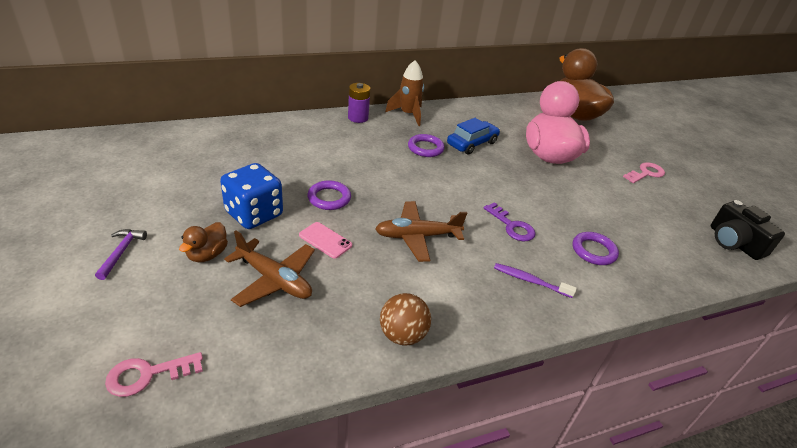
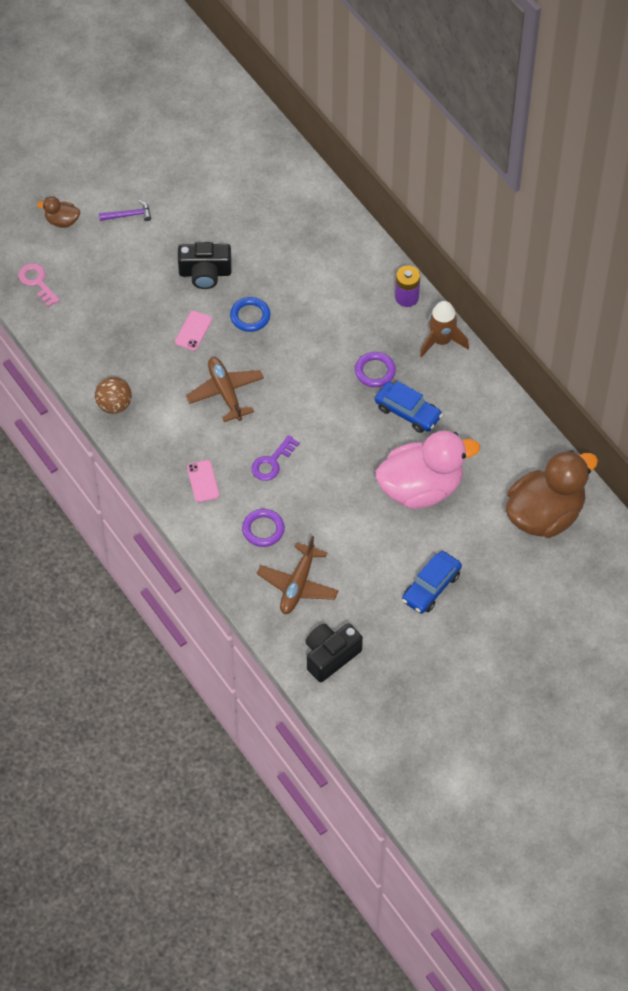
camera: 80 degrees right, 20 degrees up
brown duck [179,222,228,262] -> brown duck moved to [37,196,80,228]
blue dice [220,163,283,229] -> black camera [178,242,232,289]
brown plane [224,230,315,307] -> brown plane moved to [257,536,339,614]
purple ring [307,180,351,210] -> blue ring [230,297,271,332]
purple toothbrush [494,263,577,298] -> pink phone [187,460,219,502]
pink key [623,162,665,183] -> blue car [402,551,462,614]

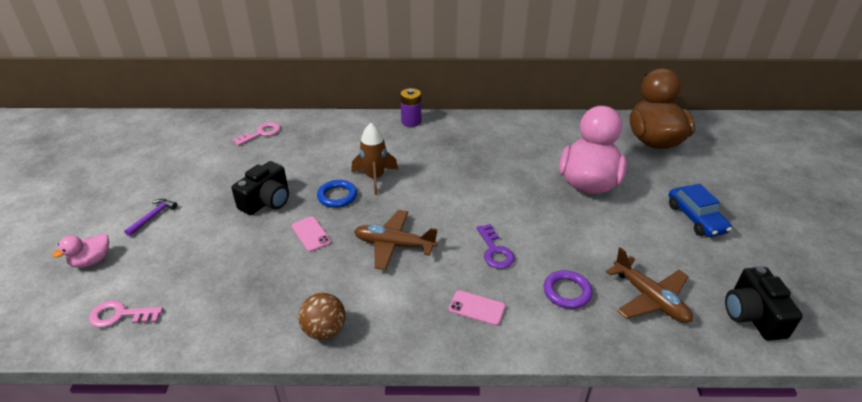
camera: 55 degrees left, 20 degrees down
brown duck [37,196,80,228] -> pink duck [52,234,109,268]
purple ring [355,352,396,387] -> none
blue car [375,381,443,433] -> none
brown rocket [420,301,469,358] -> brown rocket moved to [351,123,398,195]
none -> pink key [232,122,280,146]

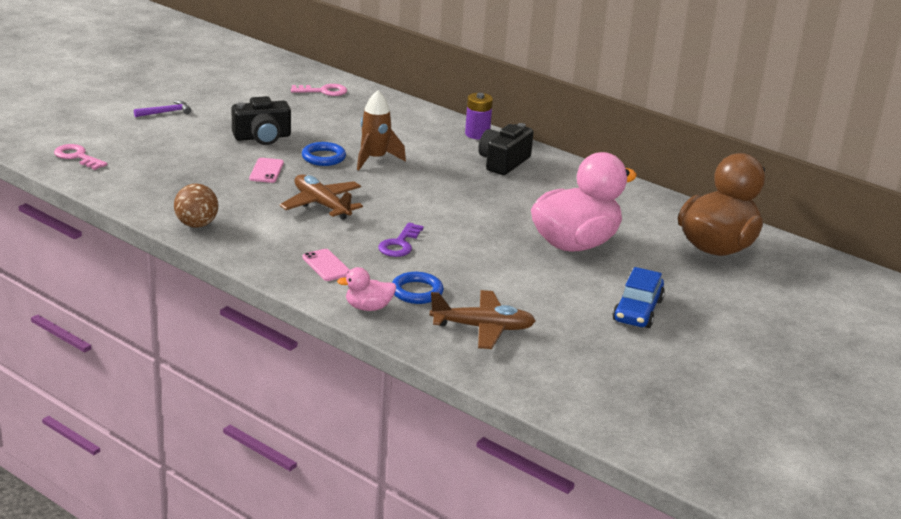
camera: 35 degrees right, 10 degrees down
pink duck [52,234,109,268] -> pink duck moved to [337,267,397,311]
purple ring [544,270,592,309] -> blue ring [392,272,444,304]
brown plane [606,247,693,323] -> brown plane turned 90 degrees counterclockwise [430,290,536,349]
black camera [725,266,803,341] -> black camera moved to [478,123,534,175]

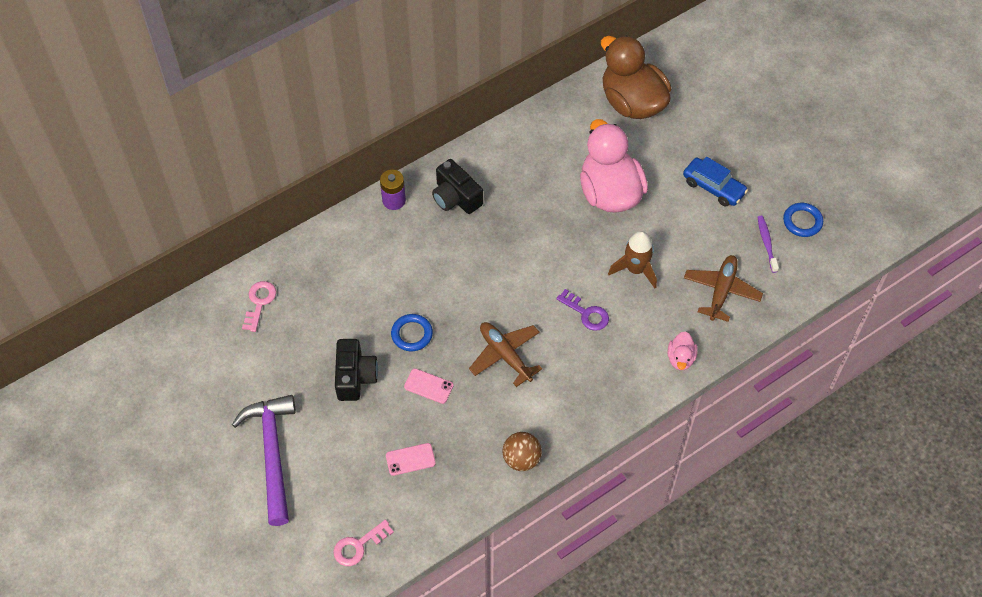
camera: 70 degrees left, 30 degrees up
purple hammer [134,101,191,117] -> purple hammer [232,395,296,526], size x2.35
brown plane [280,174,363,220] -> brown plane turned 75 degrees clockwise [469,322,542,387]
pink phone [302,249,350,281] -> pink phone moved to [386,443,436,476]
brown rocket [357,90,406,170] -> brown rocket moved to [608,231,657,288]
blue ring [392,272,444,304] -> blue ring moved to [783,203,823,237]
none -> purple toothbrush [758,216,779,273]

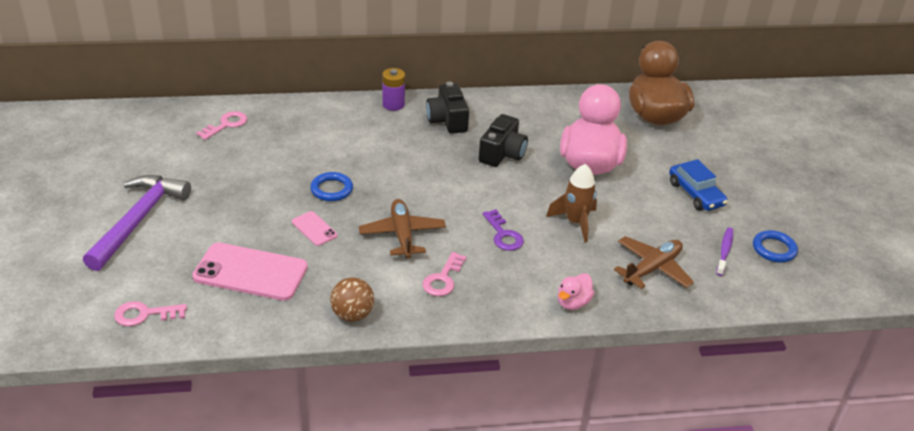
camera: 25 degrees right, 20 degrees down
black camera [335,339,378,401] -> black camera moved to [479,114,528,167]
pink phone [386,443,436,476] -> pink phone [192,242,308,301], size x2.07
none -> pink key [423,252,467,296]

